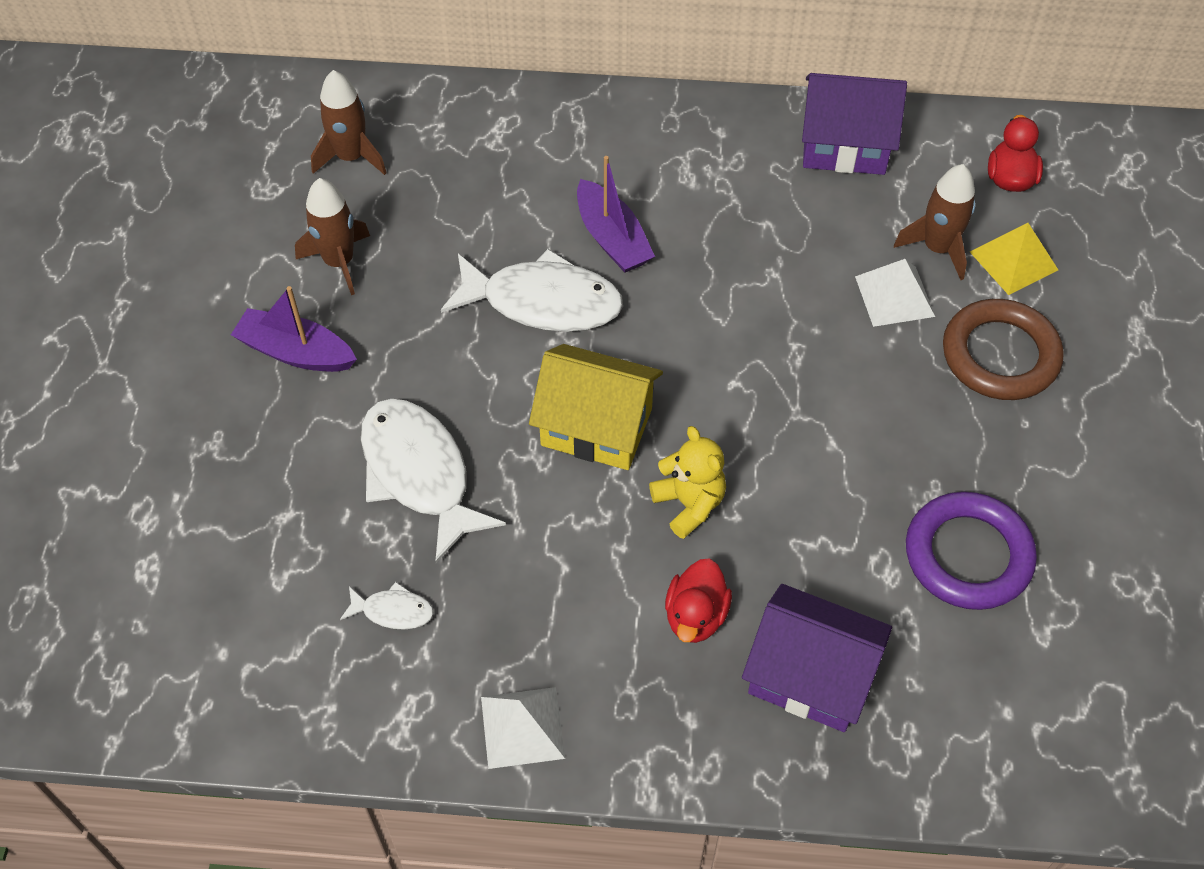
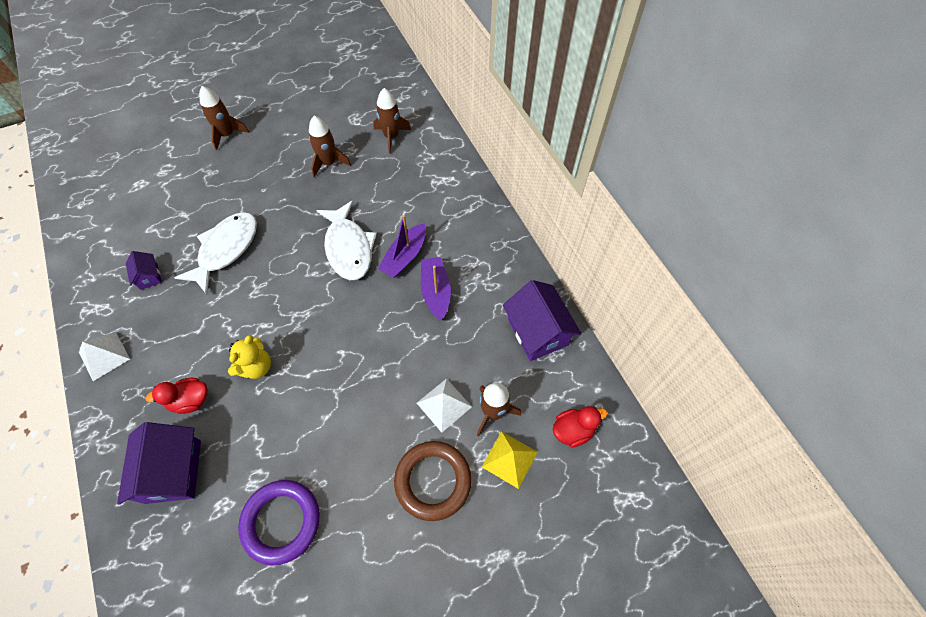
camera: 60 degrees right, 5 degrees up
purple boat [231,286,357,372] -> purple boat moved to [421,257,451,320]
white fish [340,582,434,630] -> purple house [126,251,162,290]
yellow house [529,344,663,470] -> none
none -> brown rocket [199,86,249,150]

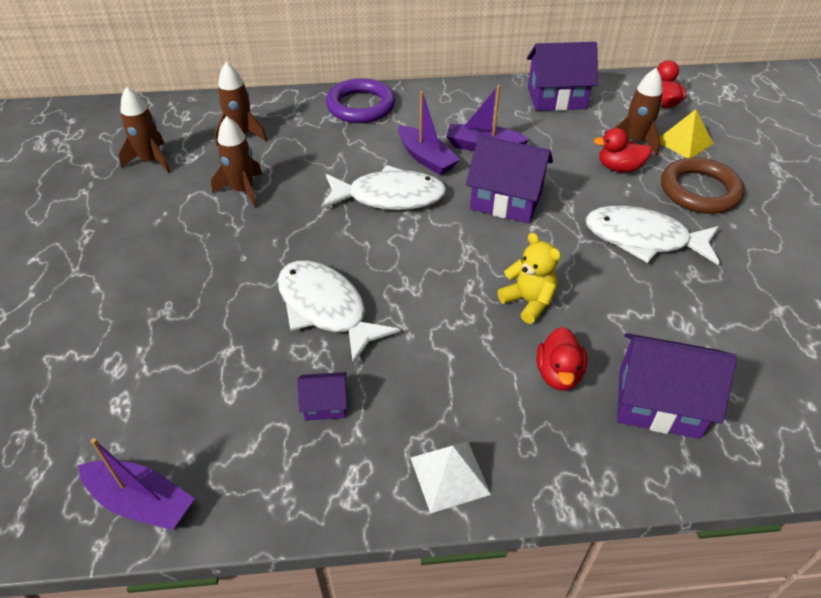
camera: 70 degrees left, 15 degrees down
brown rocket [199,86,249,150] -> brown rocket moved to [118,87,171,173]
purple ring [238,480,320,565] -> purple ring moved to [326,78,395,123]
white pyramid [417,378,472,432] -> red duck [594,128,652,172]
none -> purple boat [78,438,195,530]
none -> purple house [466,135,553,223]
none -> white fish [585,206,720,265]

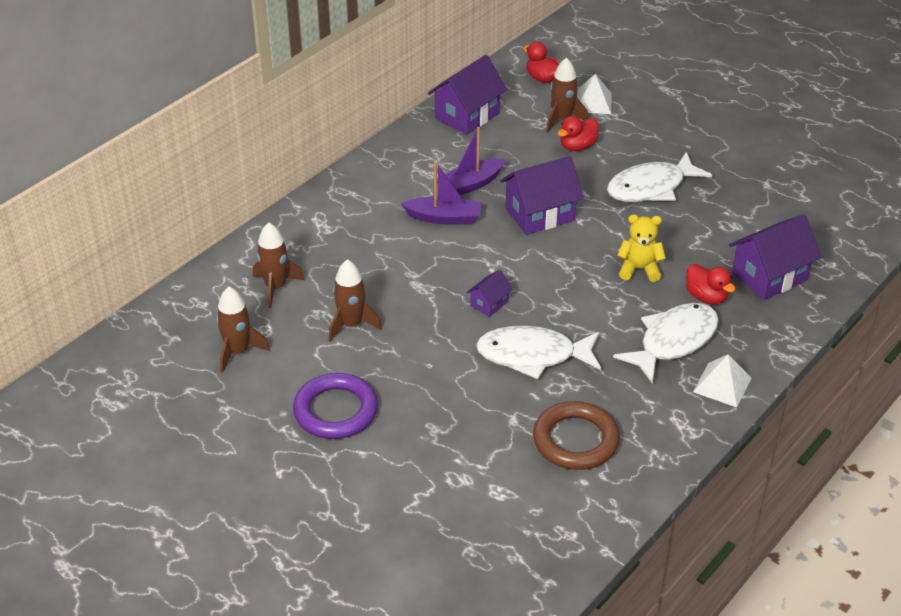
camera: 45 degrees left, 5 degrees down
purple boat [78,438,195,530] -> none
purple house [297,372,347,421] -> purple house moved to [466,270,513,317]
white fish [321,165,447,210] -> white fish moved to [613,303,719,384]
purple ring [326,78,395,123] -> purple ring moved to [293,373,378,439]
yellow pyramid [660,109,713,158] -> white pyramid [577,74,612,114]
brown ring [661,157,745,214] -> brown ring moved to [533,401,620,470]

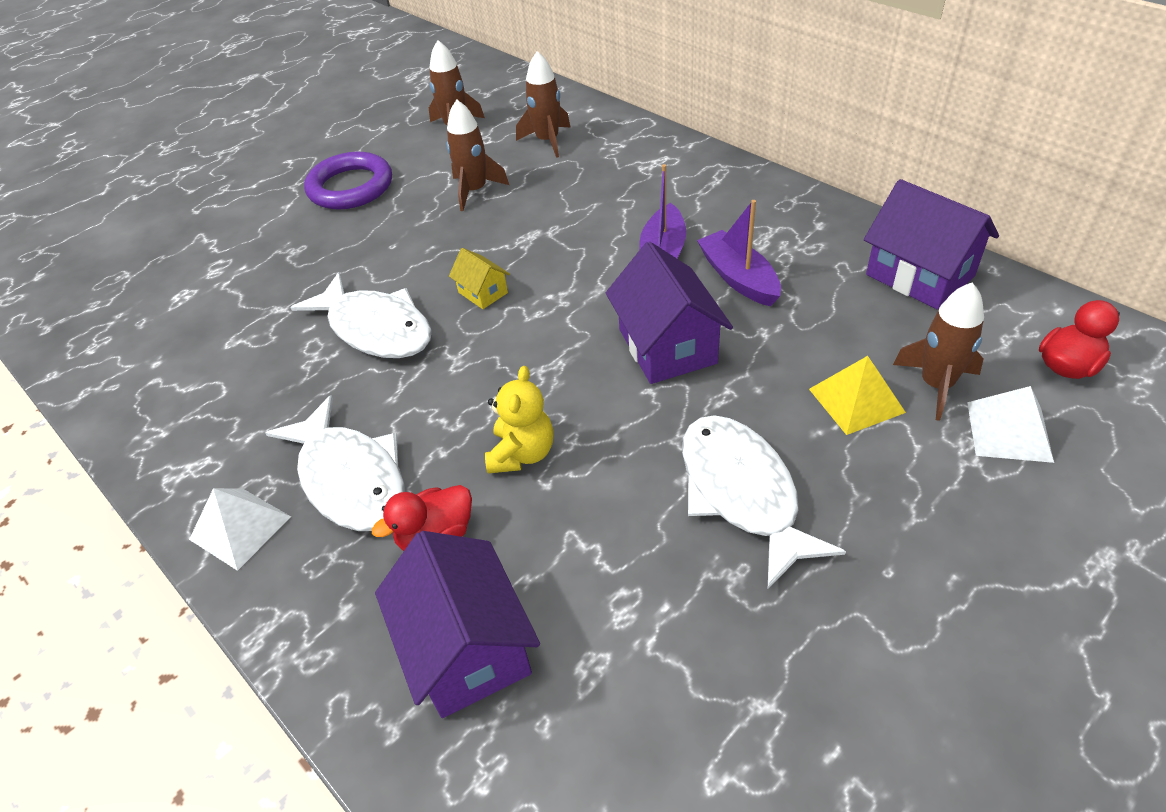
camera: 100 degrees right, 5 degrees up
purple house [466,270,513,317] -> yellow house [449,248,510,309]
white fish [476,325,601,379] -> white fish turned 120 degrees clockwise [290,272,432,358]
brown ring [533,401,620,470] -> none
red duck [557,116,599,151] -> yellow pyramid [809,356,906,435]

